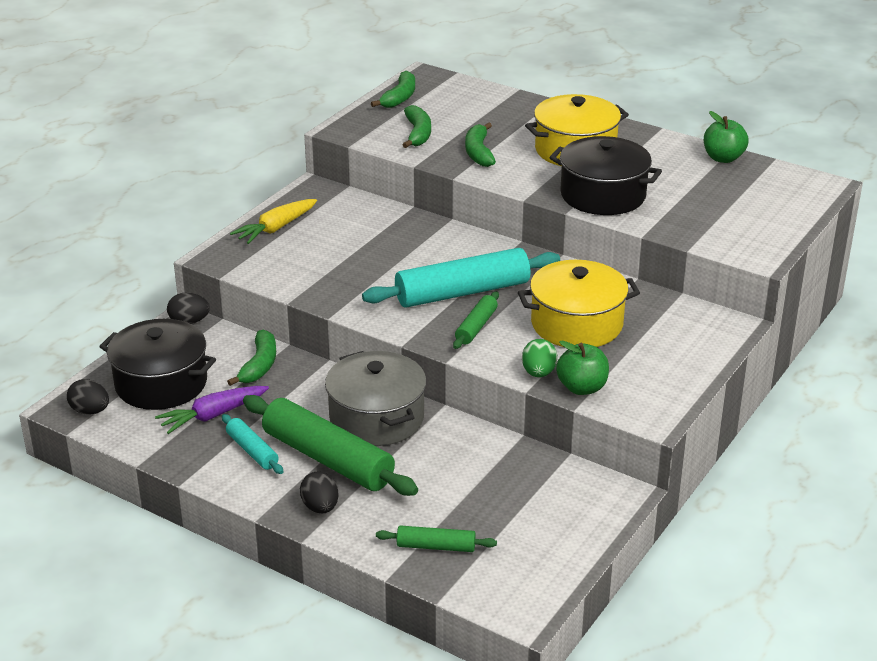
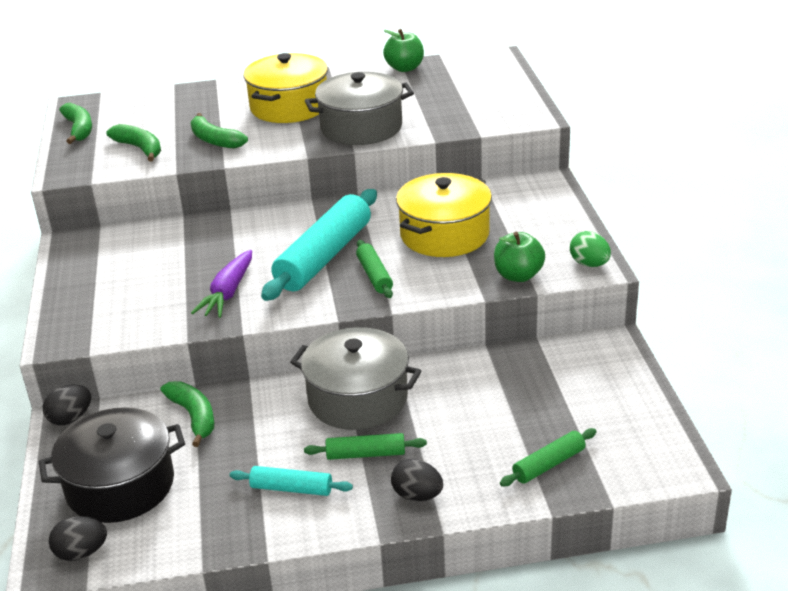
camera: 40 degrees left, 0 degrees up
purple carrot [155,386,269,434] -> purple carrot moved to [191,250,252,318]
yellow carrot [230,199,317,244] -> none
green rolling pin [243,395,418,496] -> green rolling pin [304,433,427,460], size x0.49
green egg [522,339,557,377] -> green egg moved to [570,231,611,267]
black pot [549,136,662,215] -> grey pot [305,72,414,145]

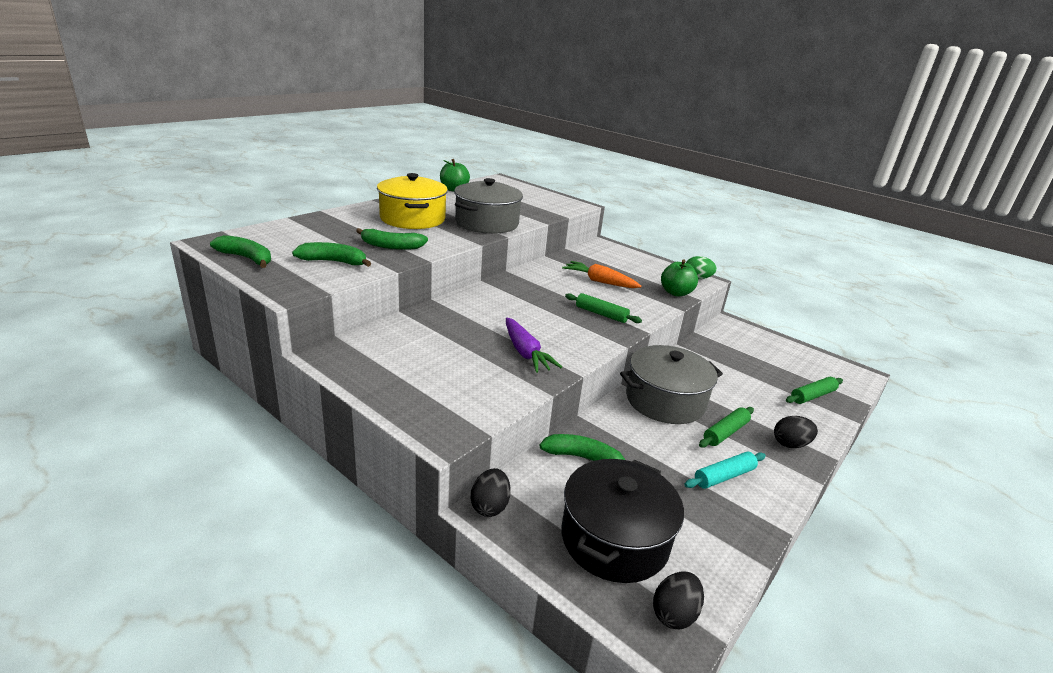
camera: 45 degrees left, 5 degrees down
turquoise rolling pin [261,189,377,301] -> none
yellow pot [396,173,492,257] -> orange carrot [562,261,642,288]
green rolling pin [500,428,597,486] -> green rolling pin turned 45 degrees clockwise [786,377,843,404]

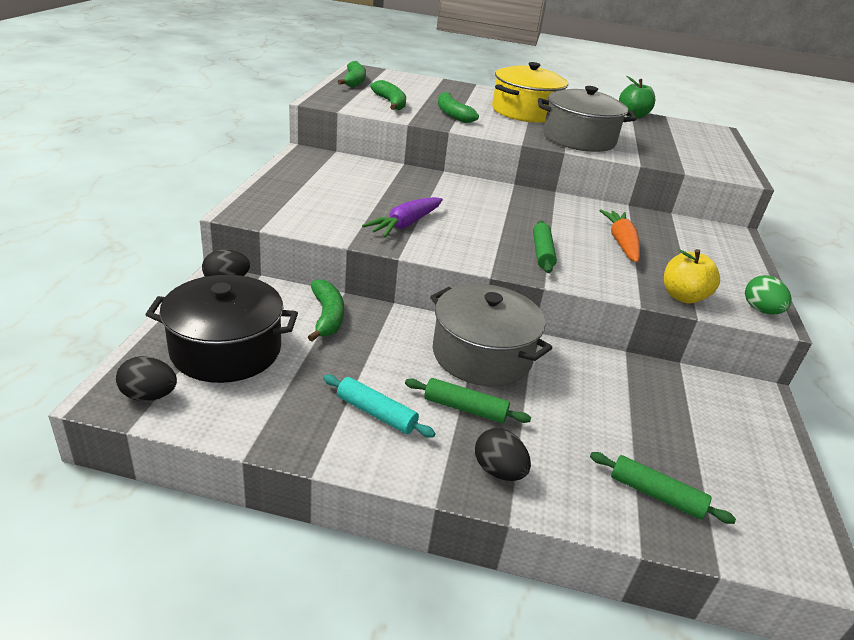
camera: 60 degrees right, 5 degrees up
green apple [661,260,698,296] -> yellow apple [664,249,720,304]

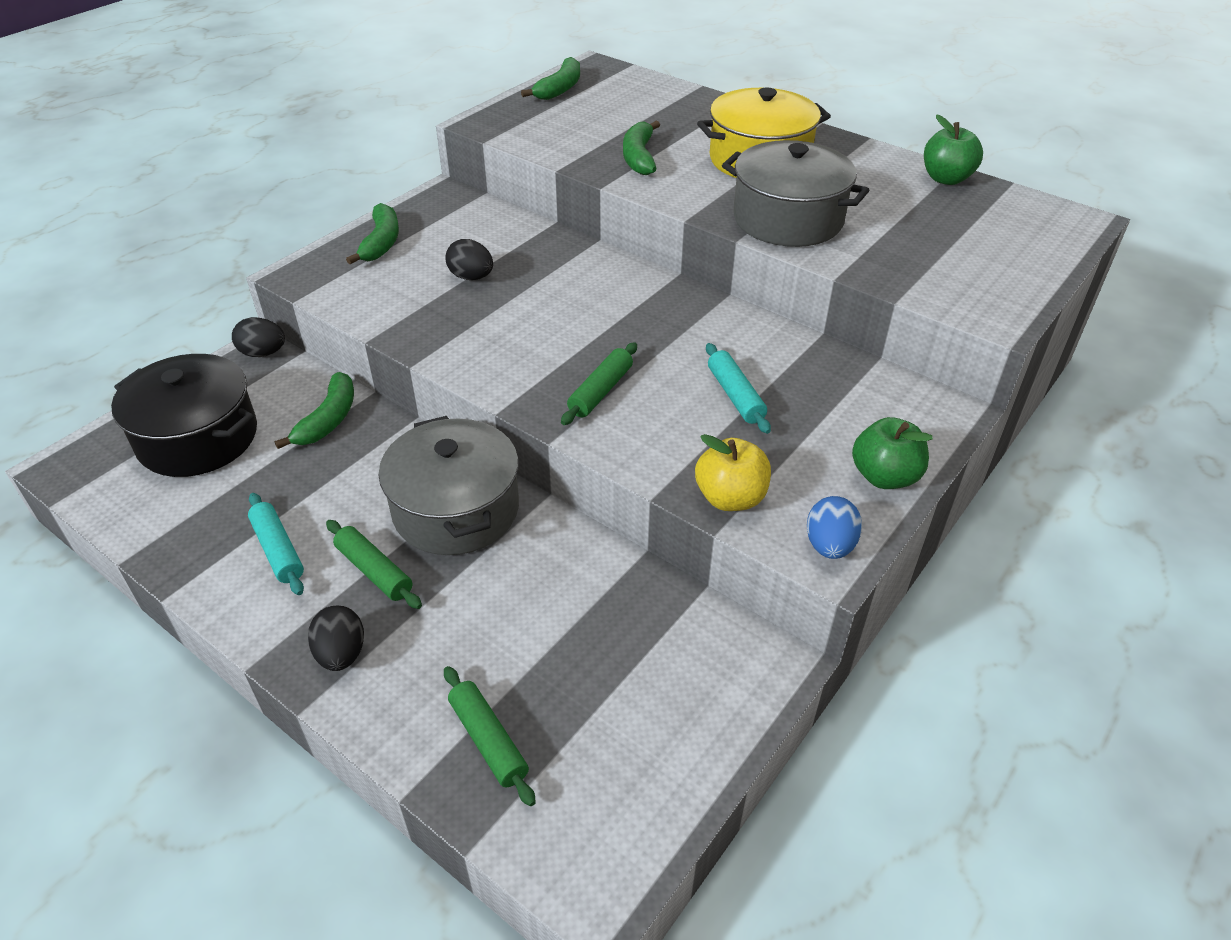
camera: 30 degrees right, 10 degrees up
black egg [116,356,177,401] -> black egg moved to [446,239,493,280]
purple carrot [362,197,443,237] -> none
green banana [370,80,406,110] -> green banana moved to [346,203,399,265]
orange carrot [599,209,640,263] -> turquoise rolling pin [706,343,771,434]
green egg [745,275,792,315] -> blue egg [807,496,862,559]
none -> green apple [852,417,933,489]

